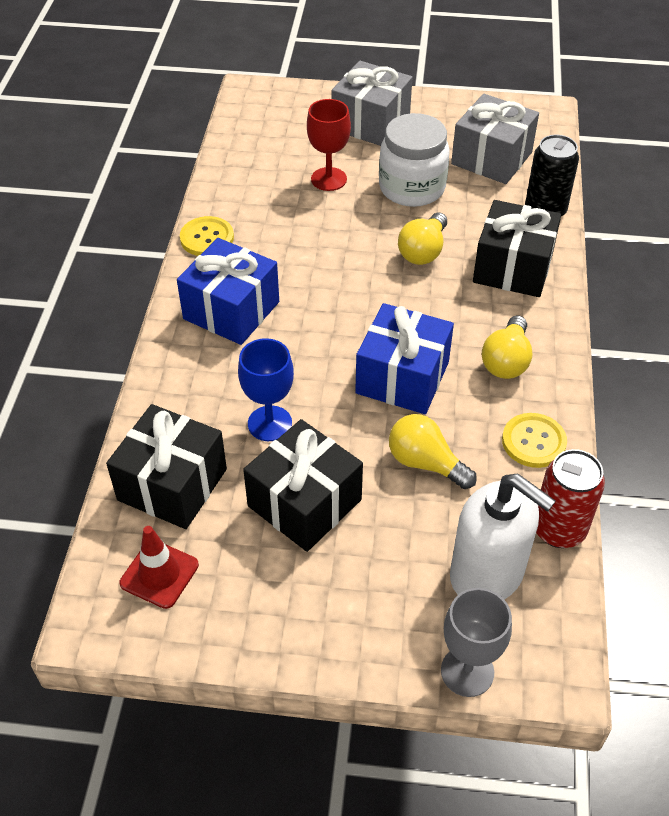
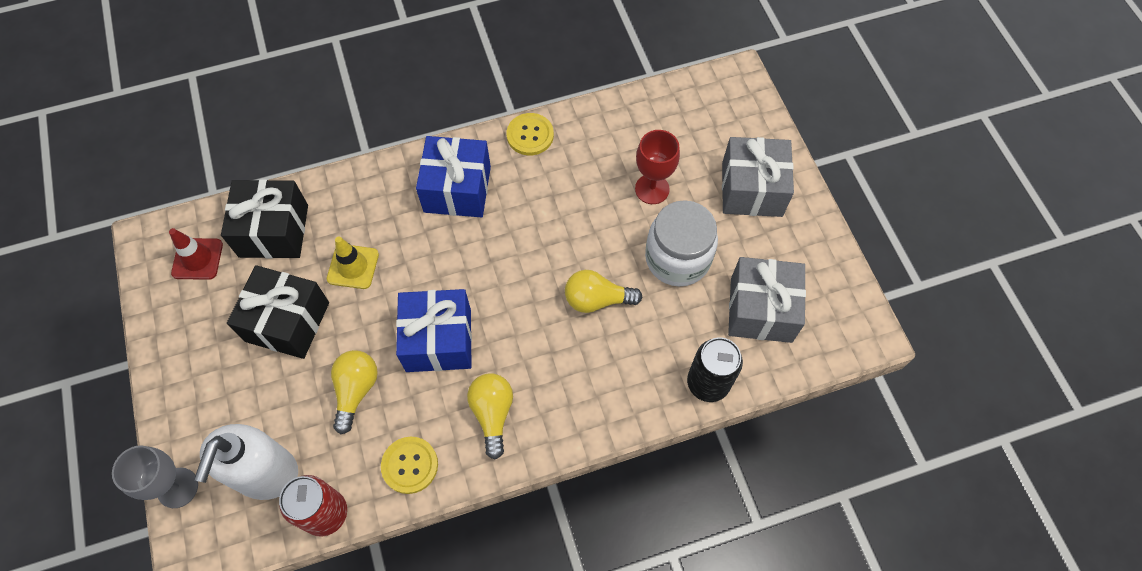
camera: 65 degrees right, 15 degrees up
blue goblet [238,338,294,441] -> yellow traffic cone [327,236,379,289]
black gift [473,200,561,297] -> none
yellow light bulb [482,315,533,379] -> yellow light bulb turned 90 degrees clockwise [467,373,513,460]

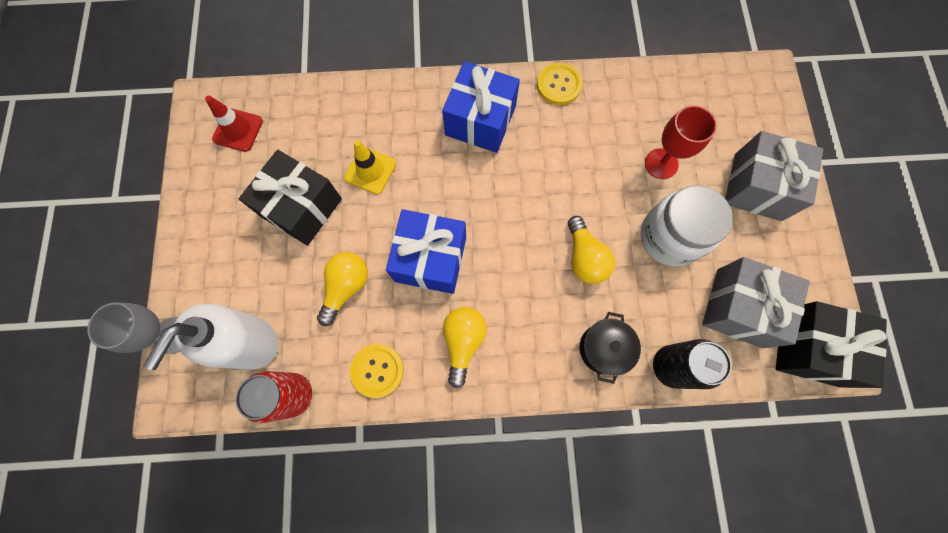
camera: 15 degrees right, 10 degrees up
black gift [221,179,308,259] -> black gift moved to [776,301,887,388]
yellow light bulb [565,270,642,313] -> yellow light bulb turned 120 degrees counterclockwise [568,216,615,284]
none -> black pot [580,312,641,384]

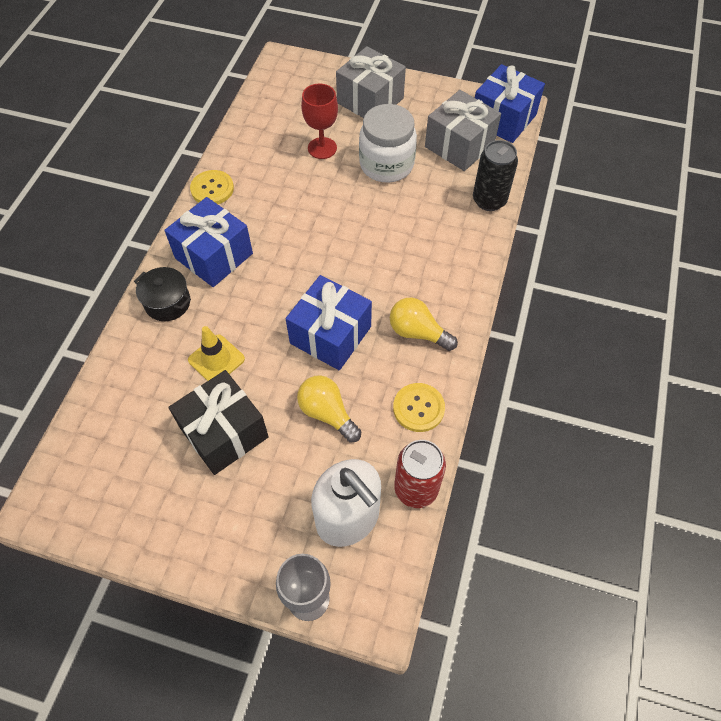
camera: 70 degrees left, 15 degrees down
red traffic cone [205,95,263,152] -> none
yellow light bulb [568,216,615,284] -> none
black pot [580,312,641,384] -> black pot moved to [134,267,191,321]
black gift [776,301,887,388] -> blue gift [475,64,545,143]

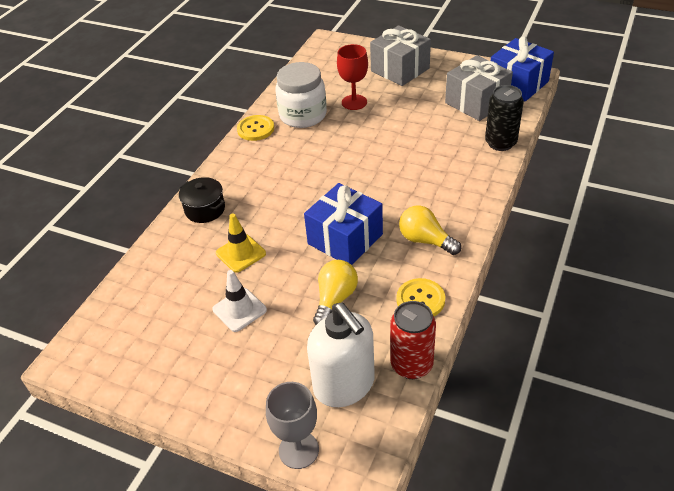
camera: 10 degrees right, 15 degrees down
blue gift [164,197,253,287] -> none
black gift [168,370,269,475] -> white traffic cone [212,270,267,332]
yellow light bulb [297,375,361,442] -> yellow light bulb turned 60 degrees clockwise [313,260,358,325]
white jar [359,104,417,183] -> white jar moved to [276,62,327,128]

